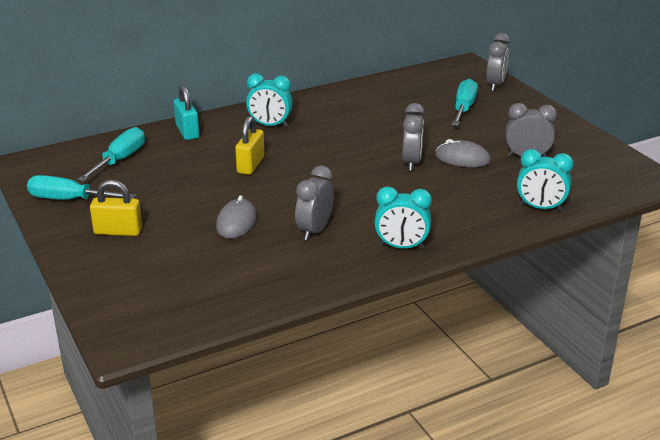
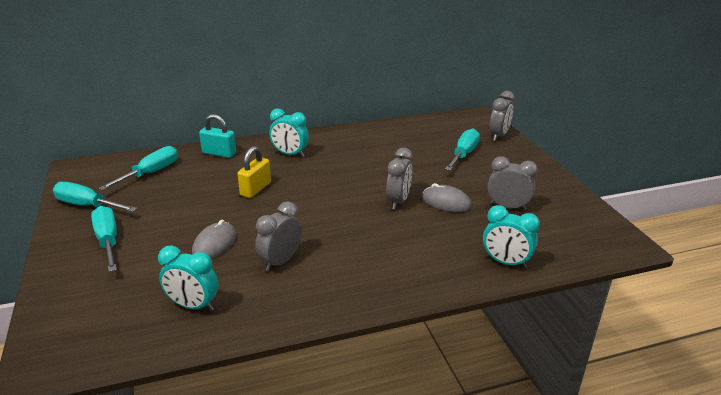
camera: 10 degrees right, 0 degrees up
yellow padlock [90,180,142,236] -> turquoise screwdriver [91,206,117,272]
turquoise padlock [174,85,199,140] -> turquoise padlock turned 60 degrees counterclockwise [199,114,236,158]
turquoise clock [374,186,432,249] -> turquoise clock moved to [158,245,219,311]

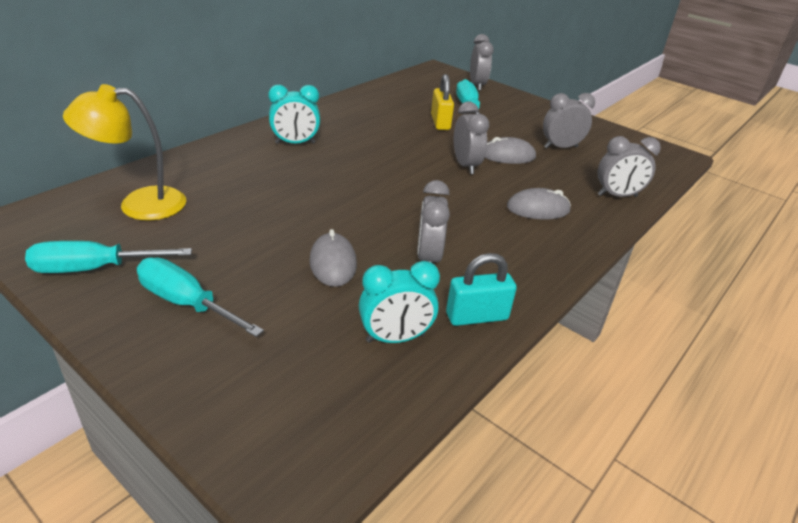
camera: 35 degrees left, 5 degrees up
turquoise screwdriver [99,146,178,190] -> yellow lamp [63,84,186,221]
turquoise padlock [199,114,236,158] -> turquoise padlock moved to [446,253,517,326]
yellow padlock [237,146,271,198] -> yellow padlock moved to [431,74,454,130]
turquoise clock [483,205,540,268] -> grey clock [598,136,661,197]
none -> grey mouse [507,188,571,220]

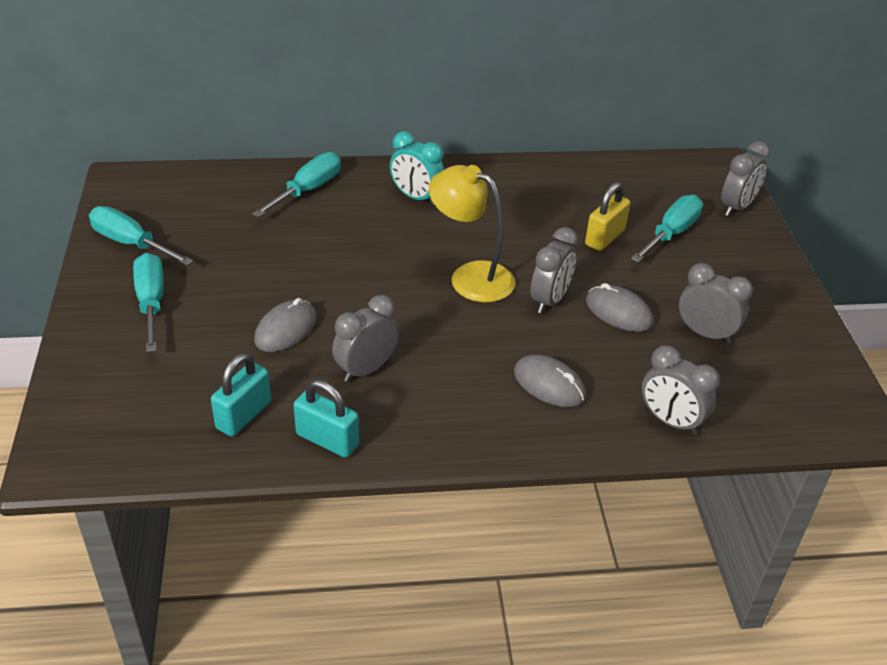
camera: 45 degrees right, 5 degrees up
yellow lamp [63,84,186,221] -> yellow lamp moved to [429,165,515,302]
turquoise clock [359,261,440,343] -> turquoise padlock [211,353,271,436]
none -> turquoise screwdriver [252,152,341,217]

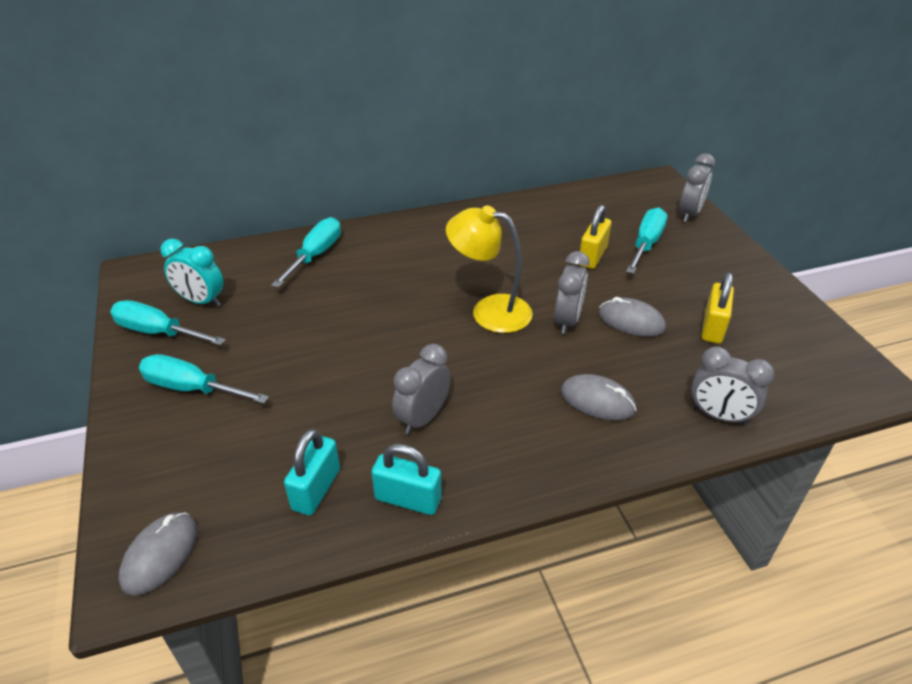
camera: 10 degrees left, 0 degrees up
turquoise screwdriver [133,253,164,352] -> turquoise screwdriver turned 45 degrees counterclockwise [139,354,269,404]
grey mouse [254,298,317,352] -> grey mouse moved to [119,512,197,596]
turquoise clock [390,131,444,205] -> turquoise clock moved to [160,239,224,307]
grey clock [679,263,753,343] -> yellow padlock [701,273,734,344]

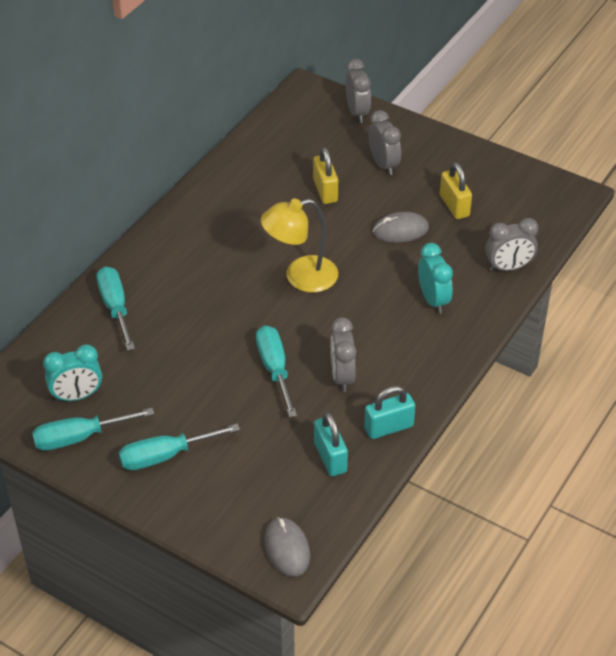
camera: 40 degrees left, 5 degrees up
grey clock [554,251,590,334] -> grey clock moved to [368,110,401,175]
grey mouse [561,374,636,421] -> turquoise clock [418,243,453,314]
turquoise screwdriver [626,208,668,274] -> turquoise screwdriver moved to [256,325,297,417]

